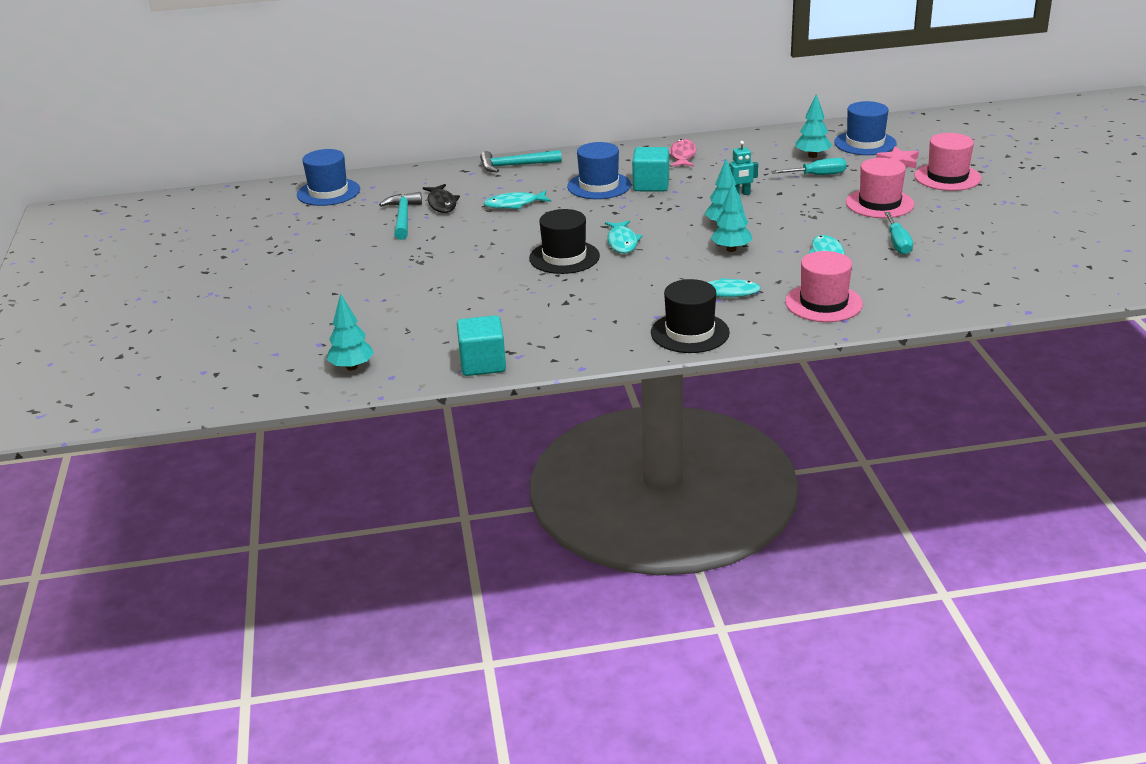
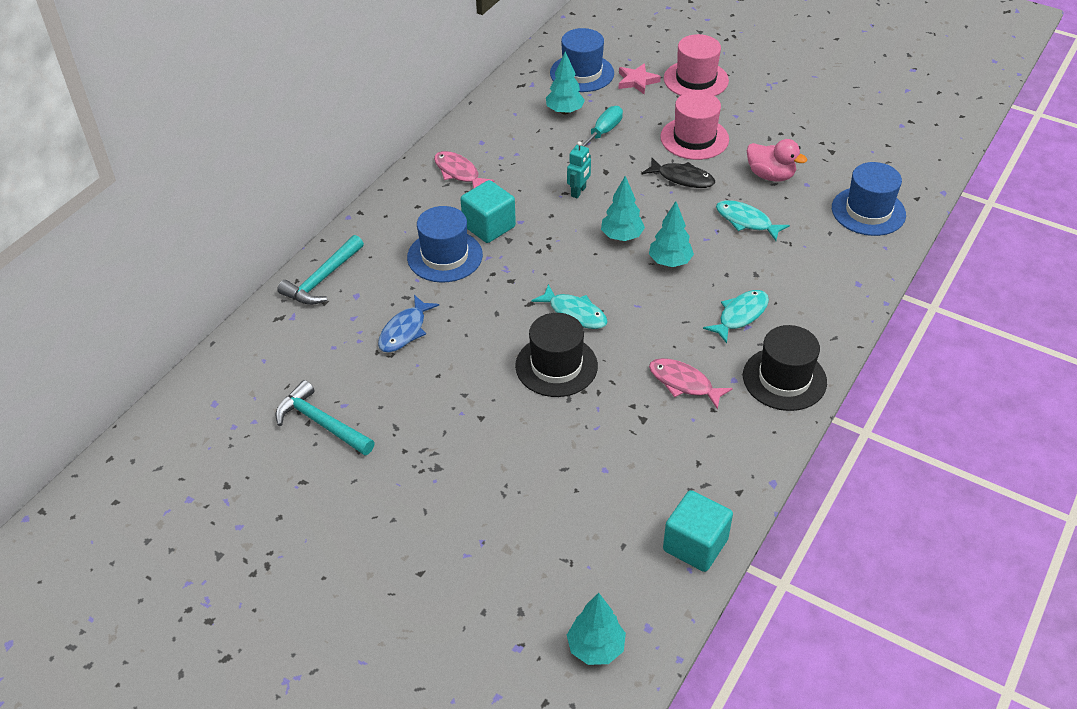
camera: 50 degrees left, 15 degrees up
blue hat [297,149,360,206] -> blue hat moved to [832,162,906,236]
black fish [423,184,460,213] -> black fish moved to [642,158,715,188]
turquoise fish [484,190,551,209] -> blue fish [378,295,439,353]
pink hat [785,251,863,322] -> none
turquoise screwdriver [885,212,913,255] -> pink duck [747,139,807,182]
none -> pink fish [649,358,733,410]

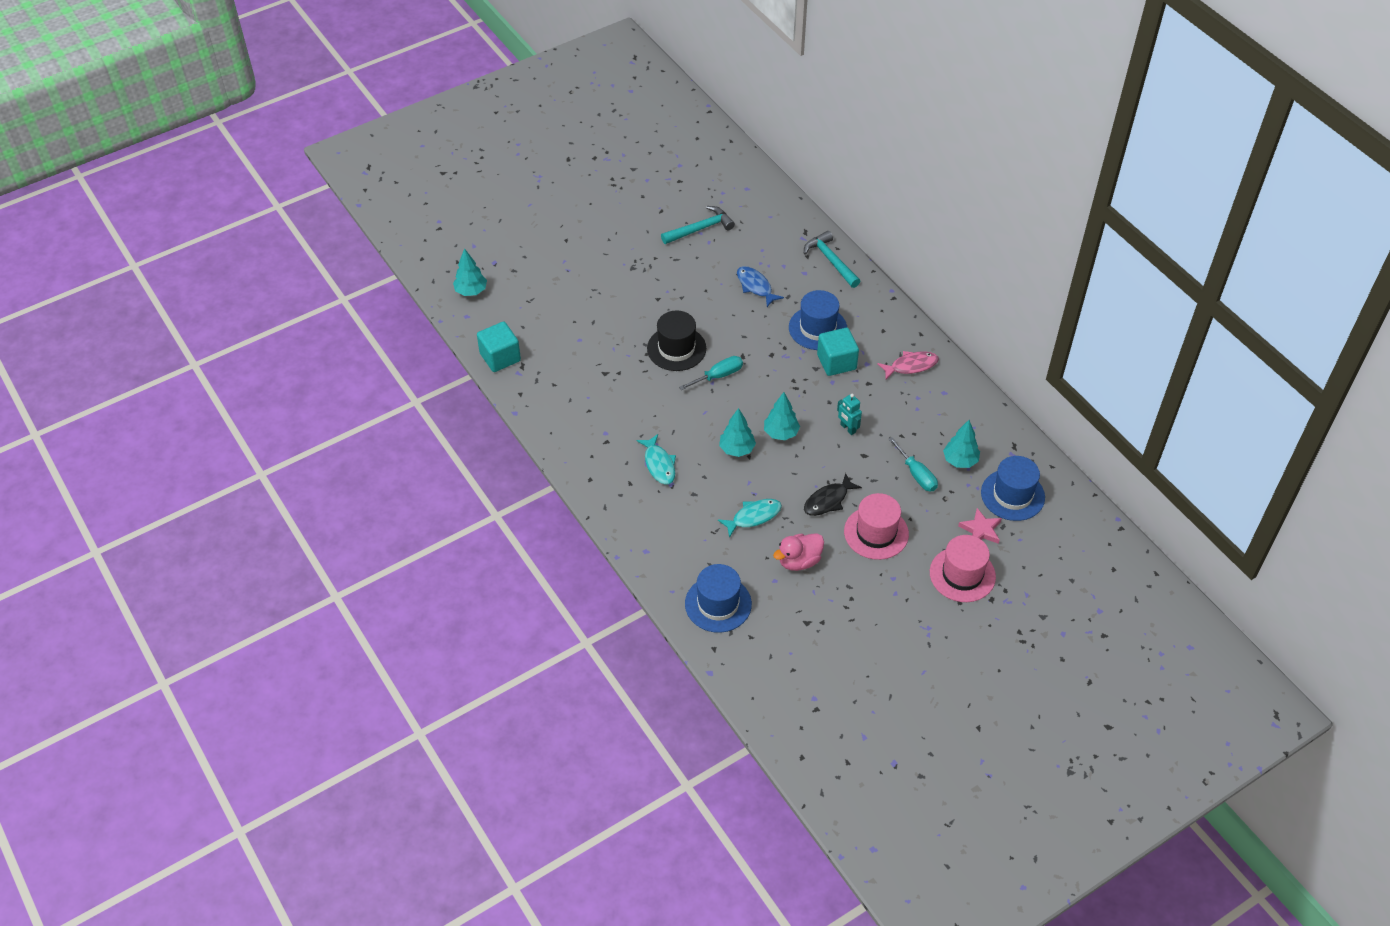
camera: 115 degrees right, 5 degrees up
turquoise fish [531,284,608,329] -> turquoise screwdriver [679,356,743,390]
pink fish [649,358,733,410] -> none
black hat [743,325,827,411] -> none

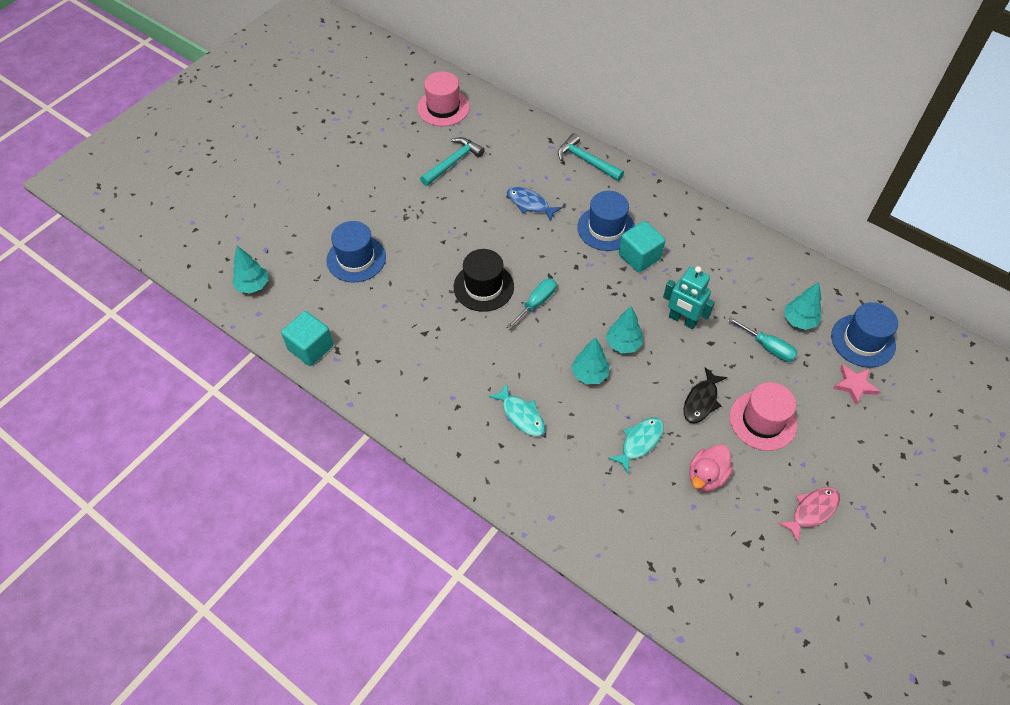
camera: 20 degrees left, 5 degrees up
blue hat [685,564,752,633] -> blue hat moved to [326,221,386,283]
turquoise robot [837,394,862,435] -> turquoise robot [663,266,715,329], size x1.57
pink fish [877,351,939,379] -> pink fish moved to [778,487,840,543]
pink hat [930,535,996,602] -> pink hat moved to [417,72,470,126]

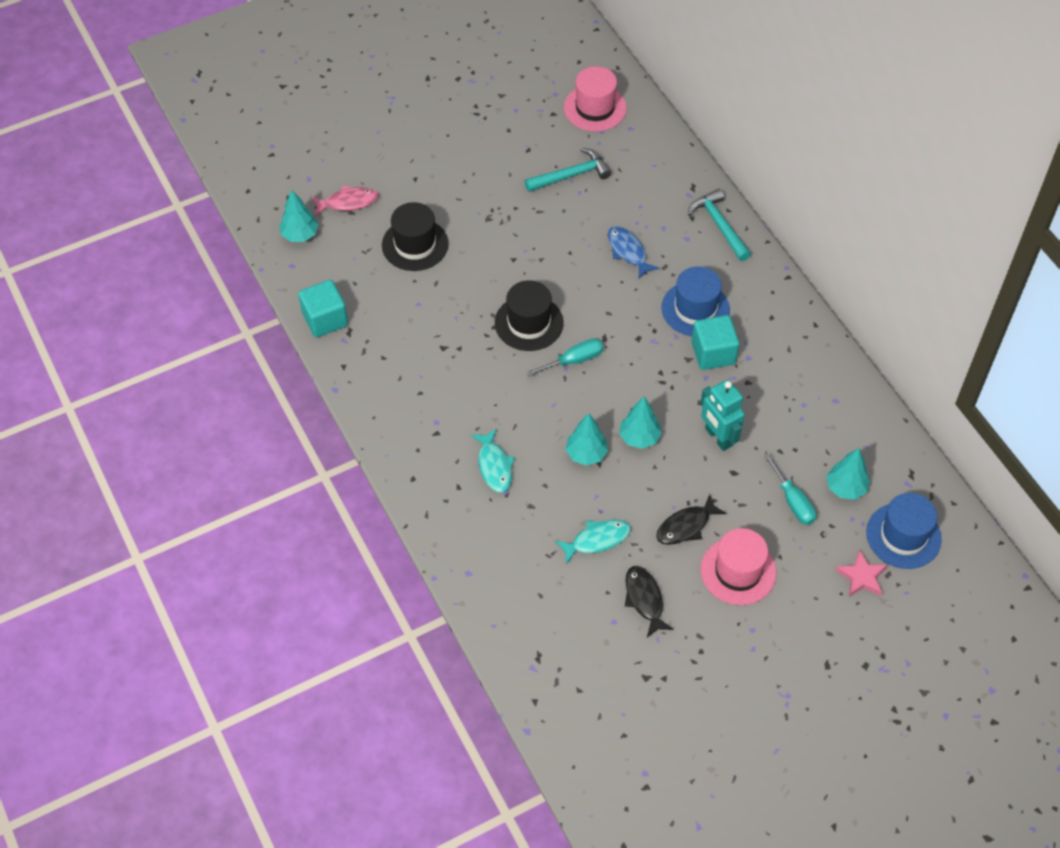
camera: 25 degrees right, 0 degrees up
blue hat [326,221,386,283] -> black hat [382,202,448,271]
pink duck [689,444,733,492] -> black fish [625,566,674,637]
pink fish [778,487,840,543] -> pink fish moved to [311,186,379,216]

